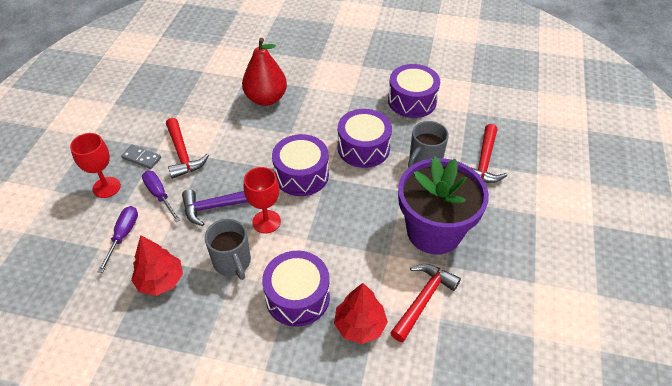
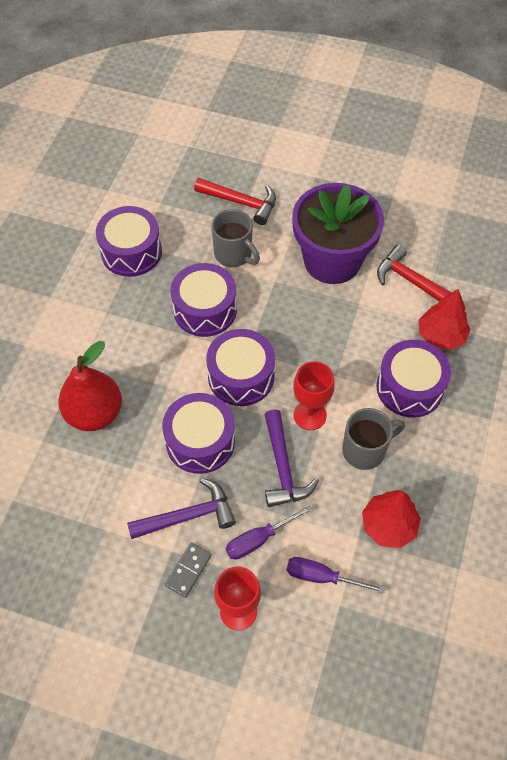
camera: 85 degrees left, 10 degrees up
red hammer [166,118,209,179] -> purple hammer [127,478,236,539]
none -> purple drum [162,393,235,474]

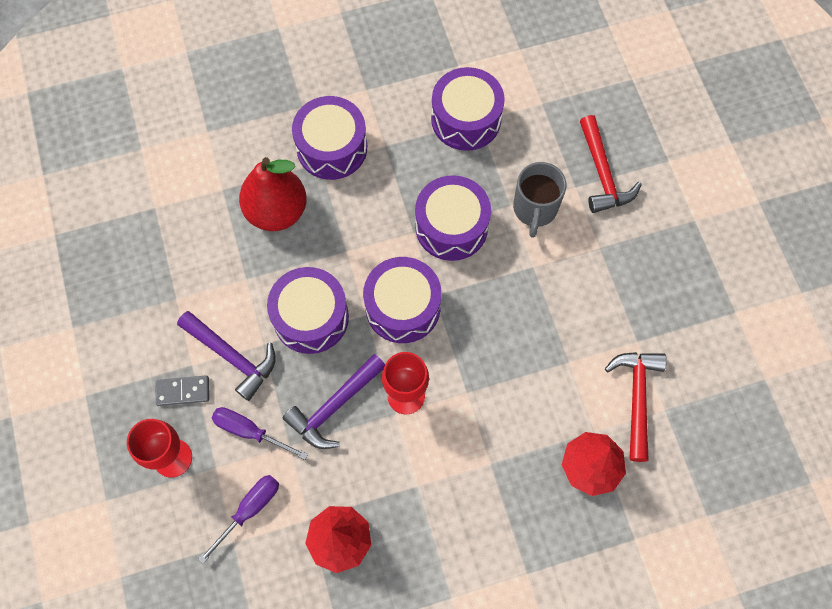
camera: 55 degrees right, 10 degrees up
purple screwdriver [286,557,385,594] -> purple screwdriver turned 60 degrees clockwise [198,475,279,564]
purple flower pot [292,183,384,284] -> none
grey mug [342,408,405,470] -> none
purple drum [377,340,451,418] -> purple drum moved to [292,96,367,180]

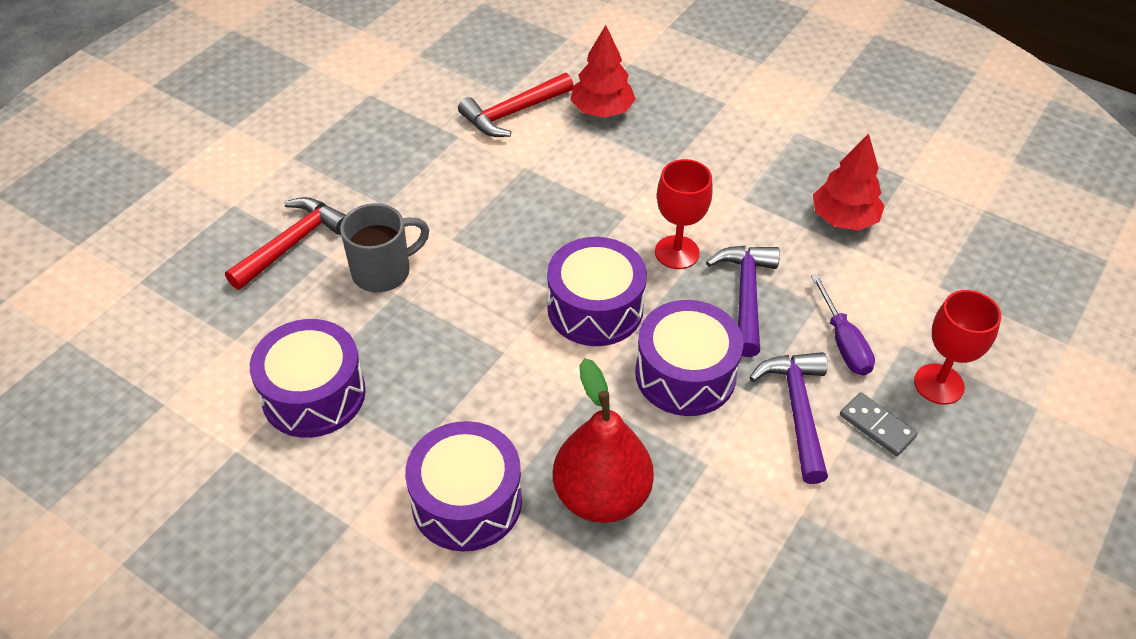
camera: 130 degrees left, 20 degrees down
purple screwdriver [198,475,279,564] -> none
purple hammer [283,354,385,449] -> purple hammer turned 90 degrees counterclockwise [706,246,780,357]
purple drum [415,175,491,261] -> none

